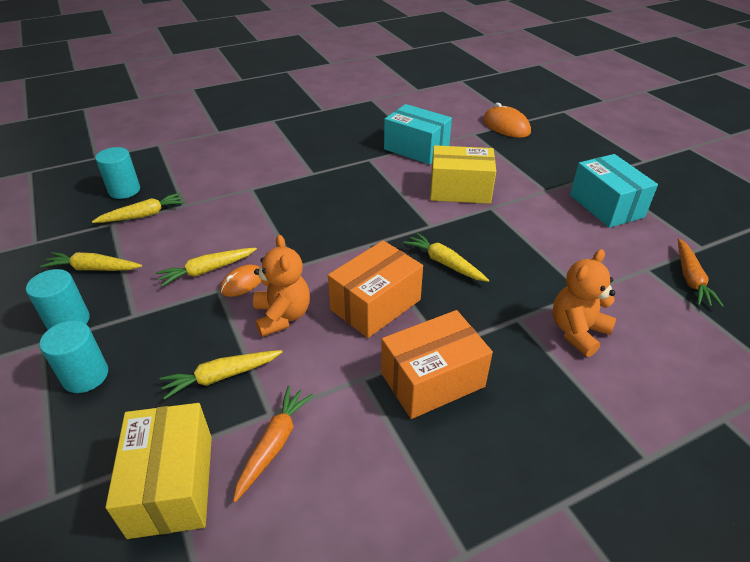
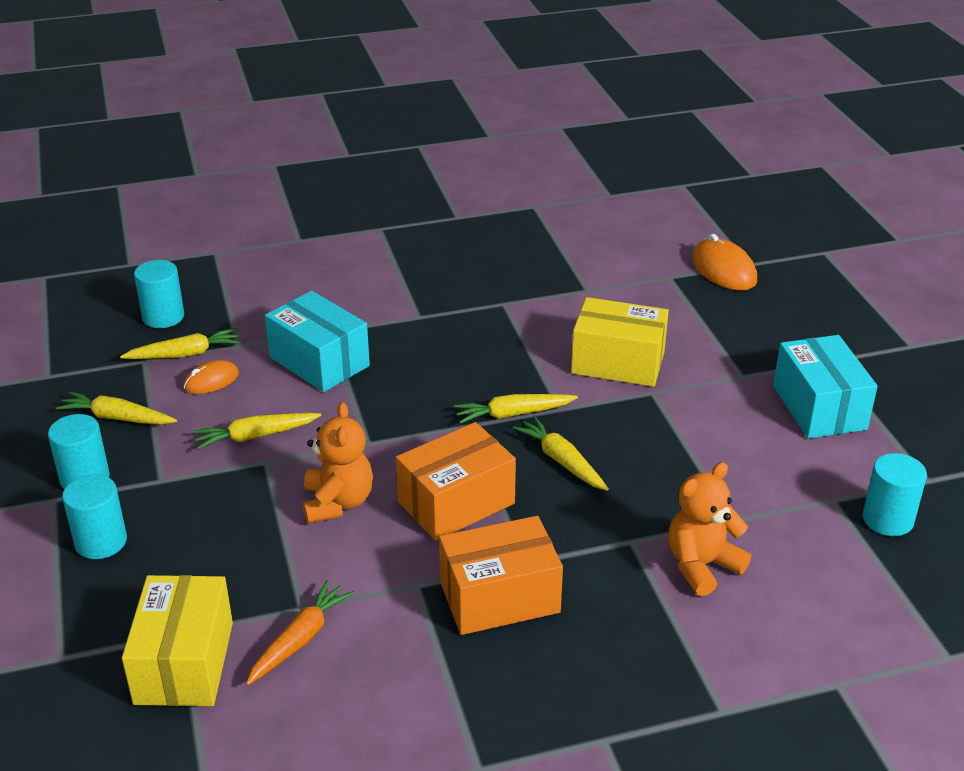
camera: 10 degrees right, 5 degrees down
yellow carrot [160,350,282,400] -> yellow carrot moved to [454,394,578,424]
orange mouse [220,265,261,297] -> orange mouse moved to [183,360,239,394]
turquoise box [384,104,452,165] -> turquoise box moved to [265,291,370,392]
orange carrot [678,239,724,307] -> turquoise cylinder [863,453,927,536]

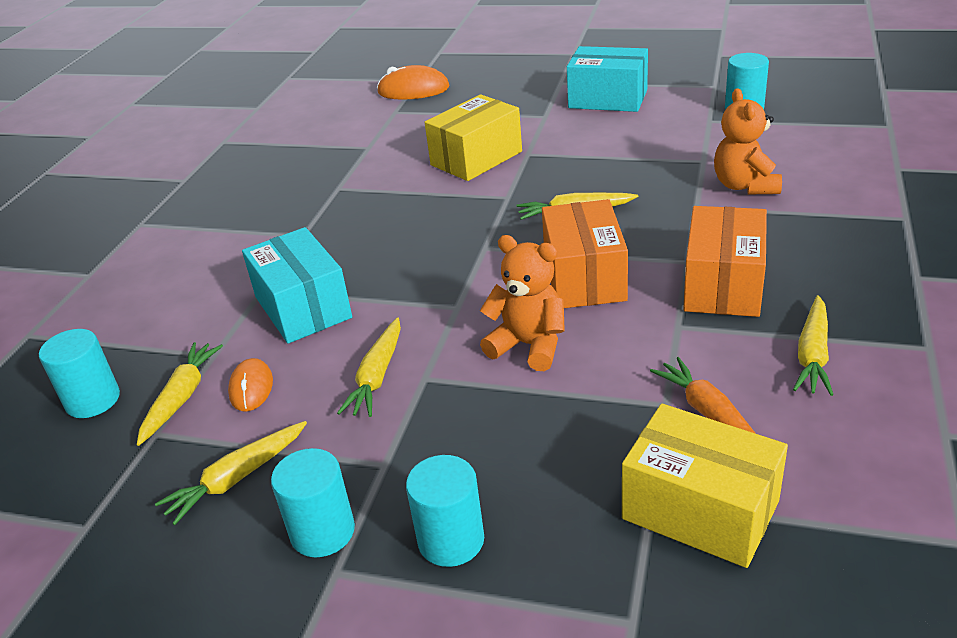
camera: 55 degrees left, 0 degrees up
turquoise box [265,291,370,392] -> turquoise box turned 75 degrees clockwise [242,227,352,344]
yellow carrot [454,394,578,424] -> yellow carrot moved to [793,295,833,396]

